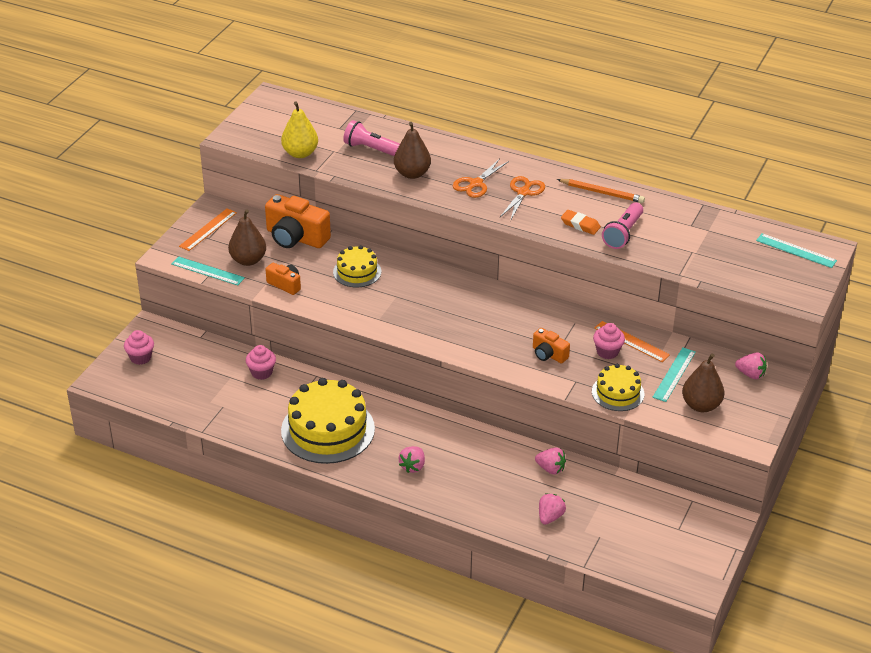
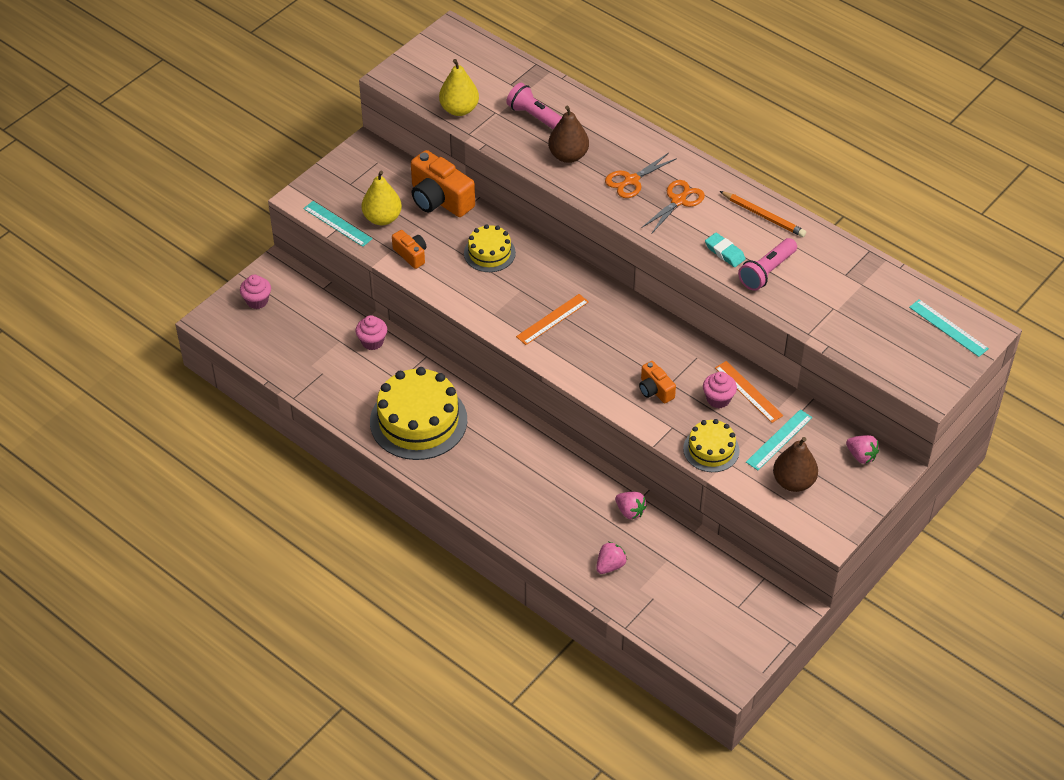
camera: 15 degrees right, 10 degrees up
orange ruler [179,208,237,251] -> orange ruler moved to [516,294,589,345]
brown pear [228,209,266,266] -> yellow pear [362,171,402,225]
pink strawberry [399,446,425,473] -> none
orange eraser [561,210,601,235] -> turquoise eraser [705,233,746,267]

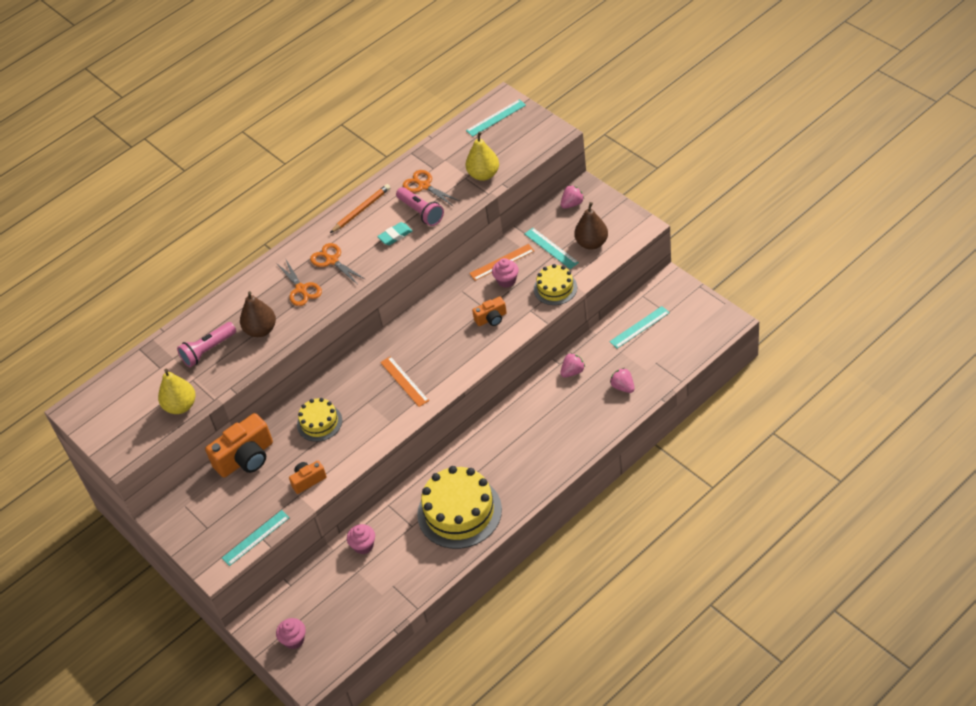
camera: 75 degrees left, 0 degrees up
yellow pear [362,171,402,225] -> yellow pear moved to [466,131,499,181]
none -> orange scissors [403,170,460,207]
none -> turquoise ruler [609,306,670,349]

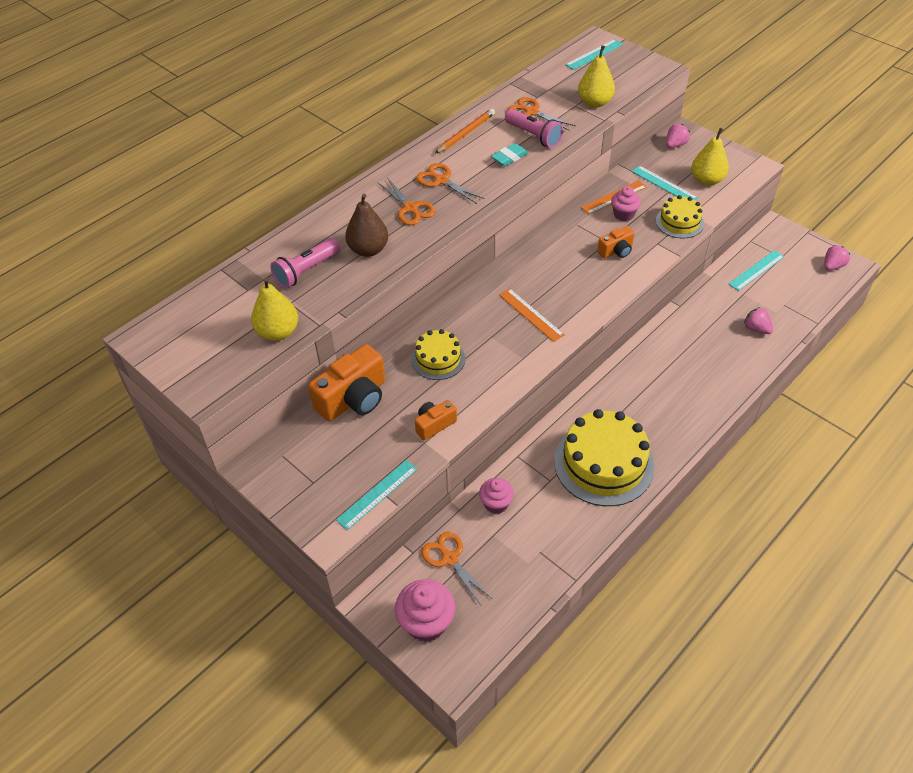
camera: 10 degrees left, 0 degrees up
pink cupcake [276,618,306,649] -> pink cupcake [395,579,455,642], size x1.57
pink strawberry [560,353,585,378] -> pink strawberry moved to [824,245,850,271]
brown pear [574,202,608,250] -> yellow pear [691,128,729,186]
none -> orange scissors [421,532,491,605]

